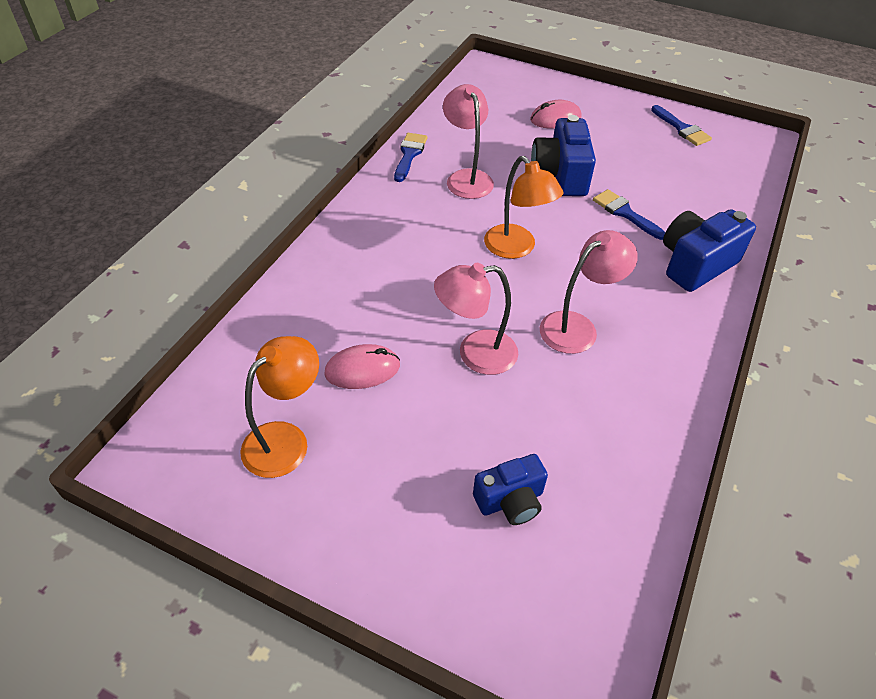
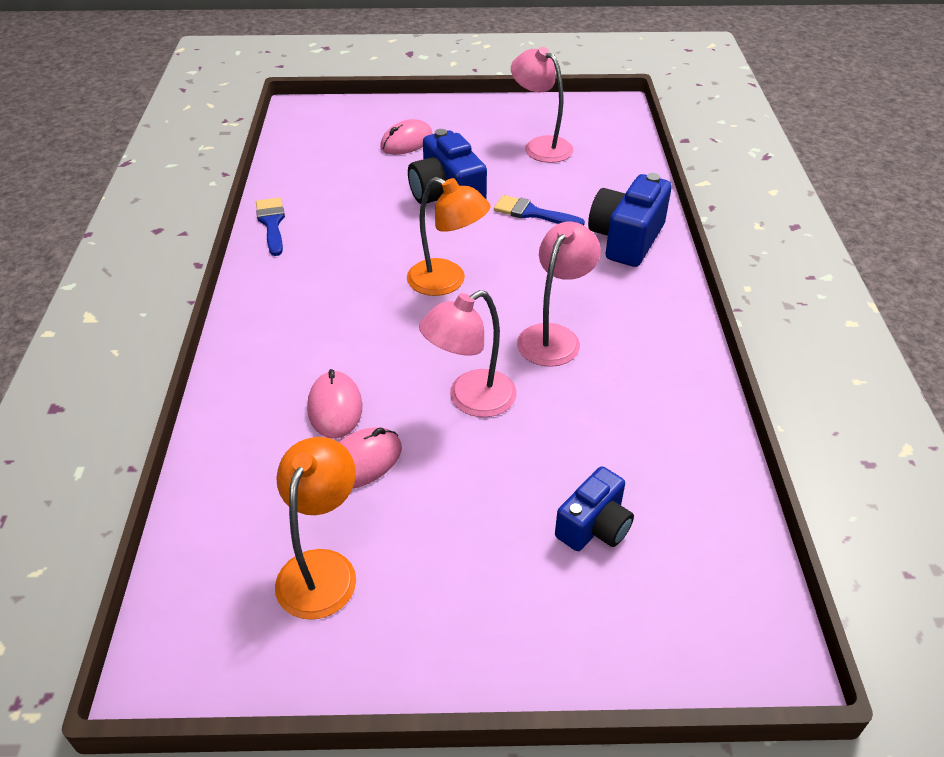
camera: 25 degrees left, 5 degrees down
pink lamp [443,84,494,199] -> pink lamp moved to [511,47,574,163]
blue brush [651,105,712,146] -> none
none -> pink mouse [307,369,362,439]

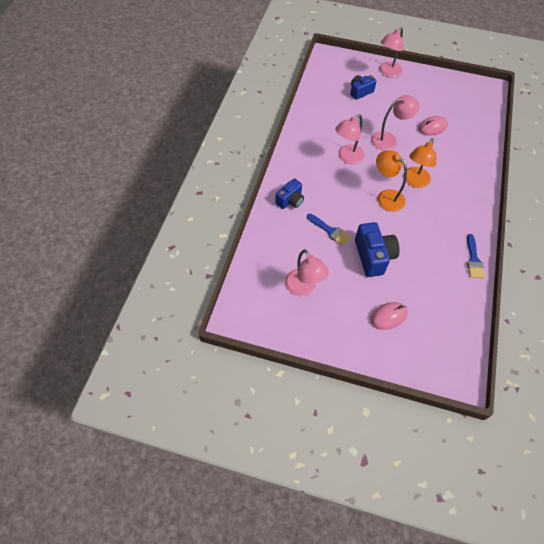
camera: 165 degrees left, 15 degrees up
orange lamp [275,437,356,620] -> orange lamp moved to [406,138,437,188]
pink mouse [307,369,362,439] -> none
blue camera [588,173,672,267] -> blue camera [275,178,304,209], size x0.64
none -> pink lamp [379,27,403,78]

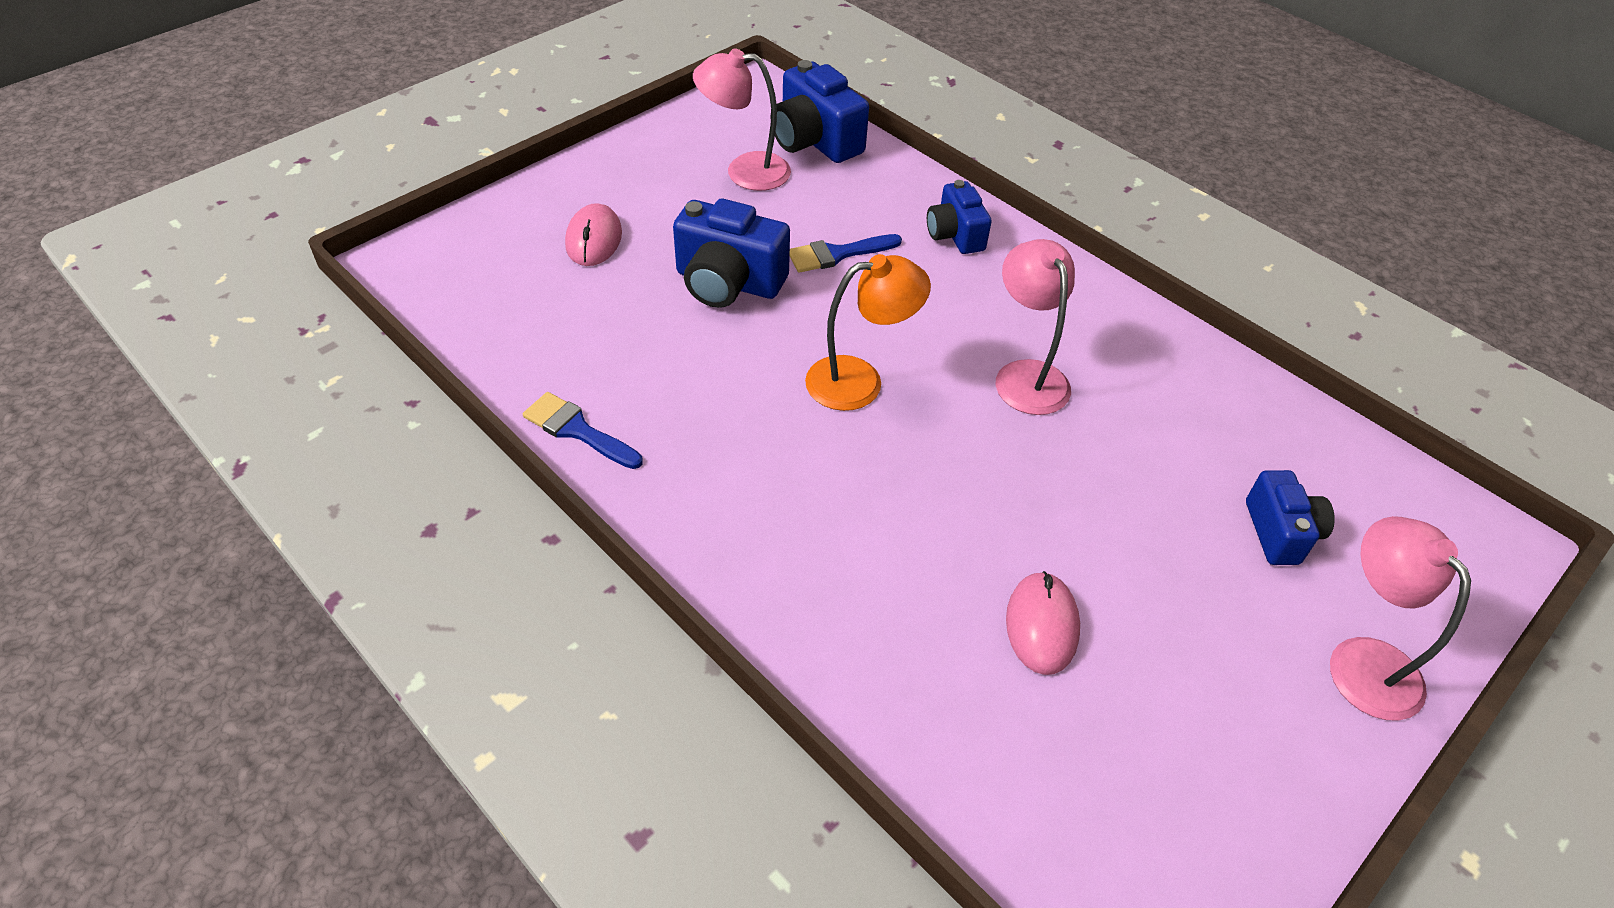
camera: 120 degrees right, 10 degrees down
pink lamp [371,95,420,151] -> none
orange lamp [406,138,437,188] -> none
none -> blue camera [770,60,869,163]

